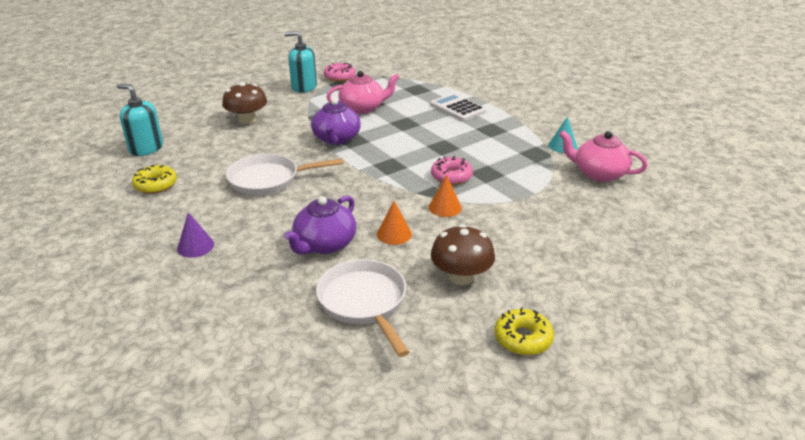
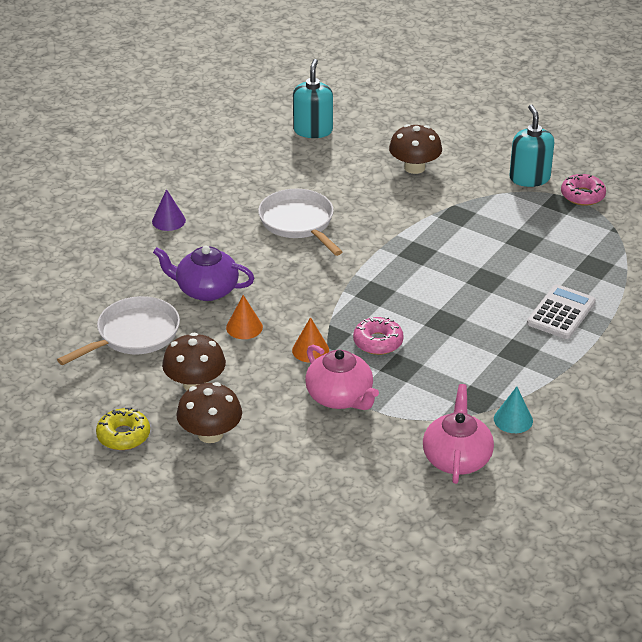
camera: 70 degrees right, 5 degrees up
yellow donut [132,165,177,194] -> none
purple teapot [311,98,361,145] -> none
pink teapot [326,71,400,114] -> pink teapot moved to [305,345,379,410]
none -> brown mushroom [176,382,242,443]

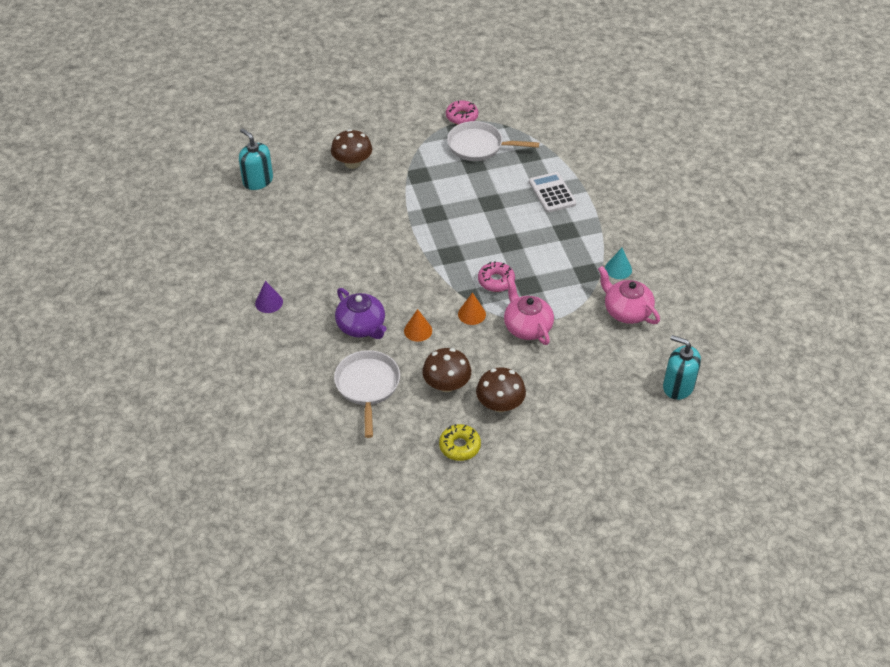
camera: 50 degrees left, 10 degrees up
purple teapot [153,246,254,301] -> purple teapot turned 90 degrees counterclockwise [335,288,387,339]
white pan [258,189,342,256] -> white pan moved to [447,121,539,161]
pink teapot [305,345,379,410] -> pink teapot turned 120 degrees counterclockwise [504,277,554,345]
turquoise soap dispenser [509,105,554,187] -> turquoise soap dispenser moved to [663,335,701,400]

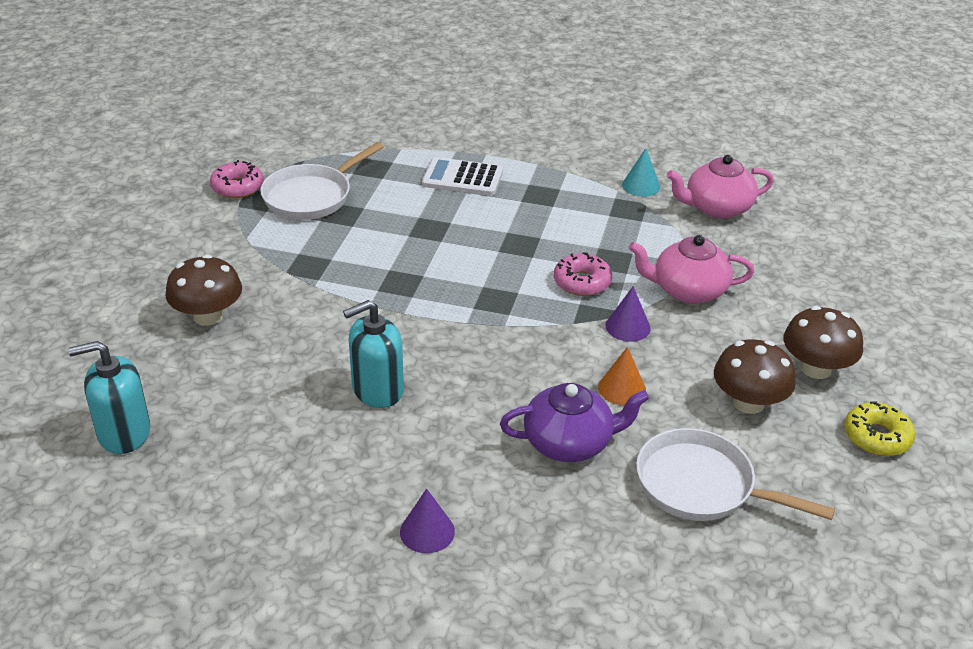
camera: 60 degrees left, 10 degrees down
orange cone [458,292,486,325] -> purple cone [606,286,651,342]
turquoise soap dispenser [663,335,701,400] -> turquoise soap dispenser moved to [343,300,404,408]

